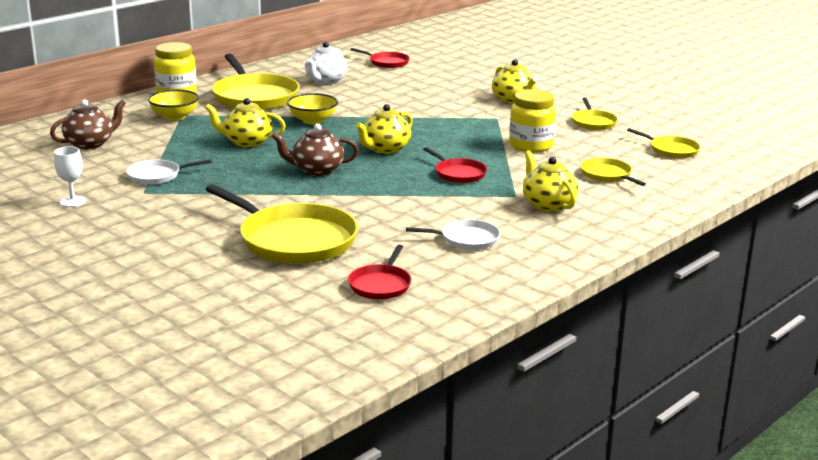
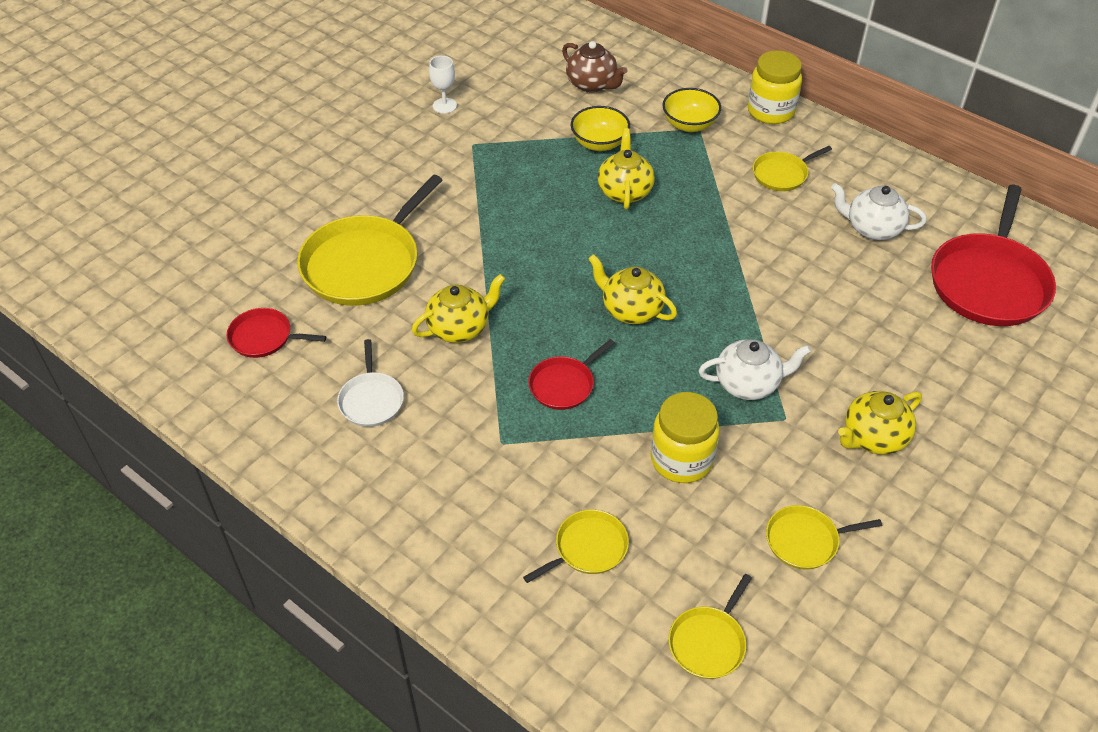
camera: 85 degrees right, 25 degrees up
white pan [126,159,211,185] -> none
yellow pan [212,54,300,110] -> yellow pan [753,146,832,191], size x0.50
brown teapot [272,124,359,176] -> none
yellow bowl [287,93,338,125] -> yellow bowl moved to [571,106,630,151]
red pan [351,48,410,68] -> red pan [931,185,1056,326], size x1.99
yellow teapot [523,150,578,212] -> yellow teapot moved to [412,274,505,343]
none -> white teapot [699,339,811,400]

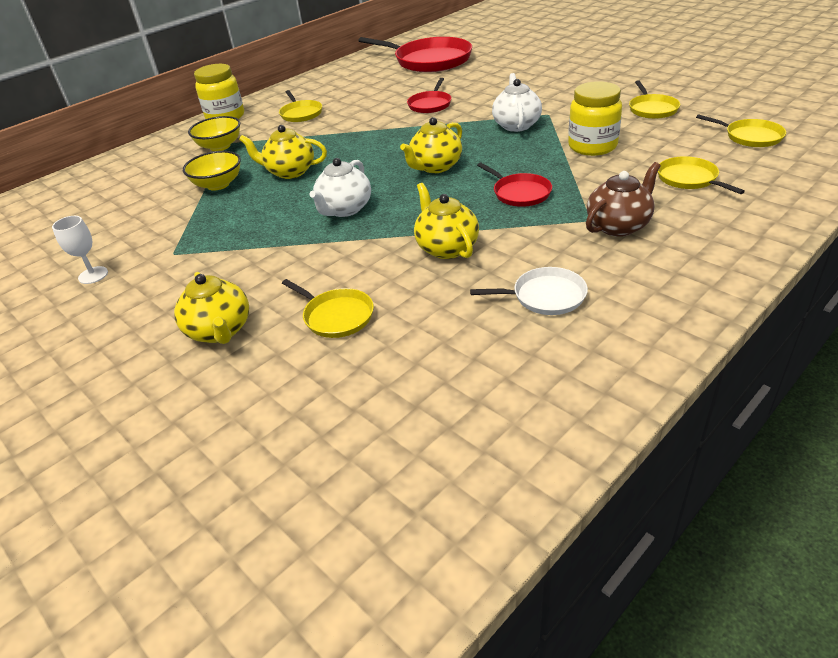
camera: 80 degrees left, 10 degrees down
red pan [227,308,326,358] -> red pan moved to [407,78,451,113]
yellow pan [297,175,443,306] -> yellow pan [282,279,374,338], size x0.50
brown teapot [562,41,628,93] -> brown teapot moved to [586,162,661,237]
white teapot [831,183,927,240] -> white teapot moved to [310,158,371,217]
yellow teapot [838,391,922,455] -> yellow teapot moved to [174,272,249,344]

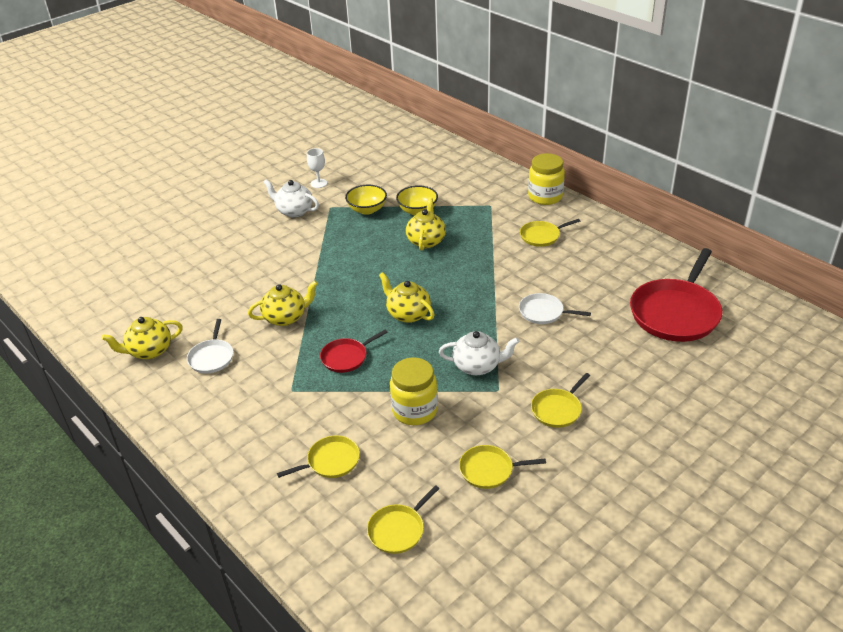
camera: 90 degrees right, 0 degrees up
yellow teapot [174,272,249,344] -> yellow teapot moved to [101,317,183,359]
yellow bowl [188,116,240,151] -> yellow bowl moved to [345,185,387,215]
yellow pan [282,279,374,338] -> yellow pan moved to [531,373,590,428]
white teapot [310,158,371,217] -> white teapot moved to [263,179,319,217]
red pan [407,78,451,113] -> white pan [519,293,591,324]
brown teapot [586,162,661,237] -> none

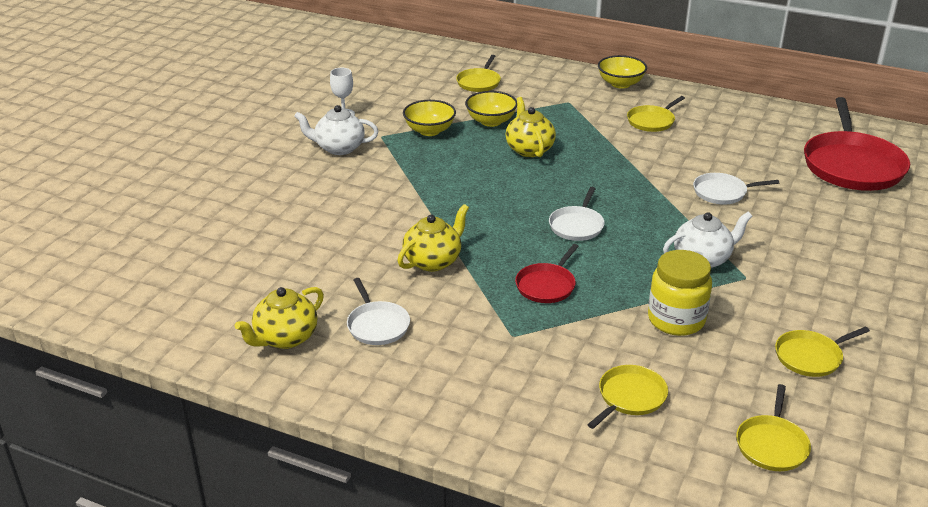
camera: 25 degrees left, 5 degrees down
yellow teapot [379,272,435,323] -> white pan [549,187,605,241]
yellow jar [528,153,565,205] -> yellow bowl [598,55,647,89]
yellow pan [531,373,590,428] -> yellow pan moved to [456,55,501,92]

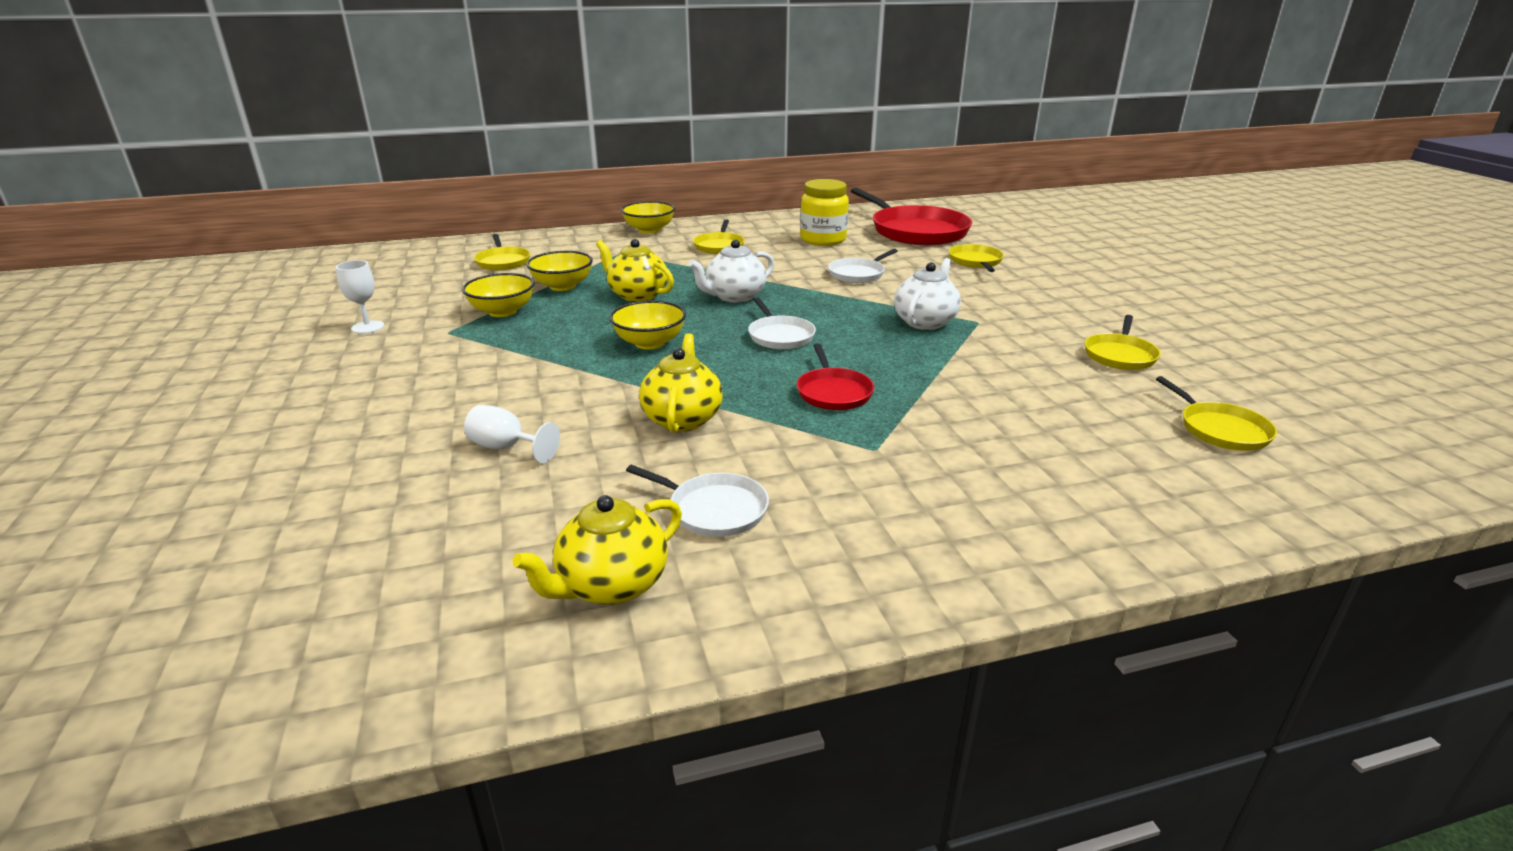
camera: 40 degrees left, 5 degrees down
yellow teapot [235,287,324,349] -> yellow teapot turned 45 degrees clockwise [512,495,682,605]
white teapot [294,105,378,155] -> white teapot moved to [689,240,774,303]
yellow pan [587,365,668,429] -> yellow pan moved to [949,244,1004,272]
yellow jar [648,250,712,336] -> yellow jar moved to [800,179,849,246]
none -> white goblet [464,405,560,463]
none -> yellow bowl [609,300,686,350]

